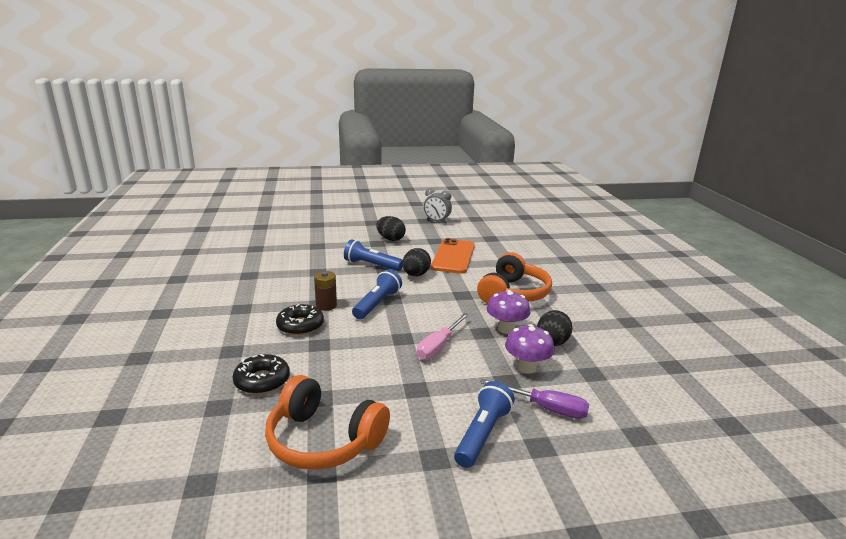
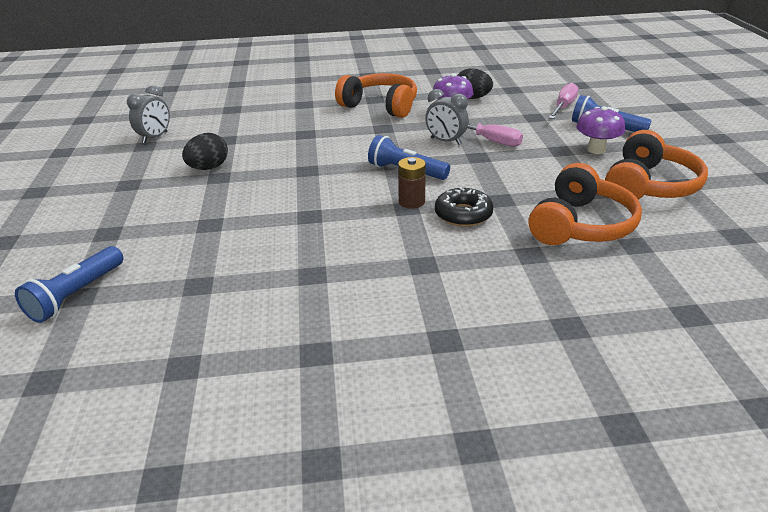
camera: 85 degrees left, 10 degrees up
black donut [232,354,290,394] -> orange headphones [529,163,642,245]
blue flashlight [344,239,403,271] -> blue flashlight moved to [15,246,124,323]
black egg [403,248,431,276] -> none
orange phone [431,238,475,274] -> none
purple screwdriver [480,379,589,419] -> pink screwdriver [549,83,579,119]
purple mushroom [505,324,555,374] -> purple mushroom moved to [576,106,625,154]
none -> grey clock [425,89,469,145]

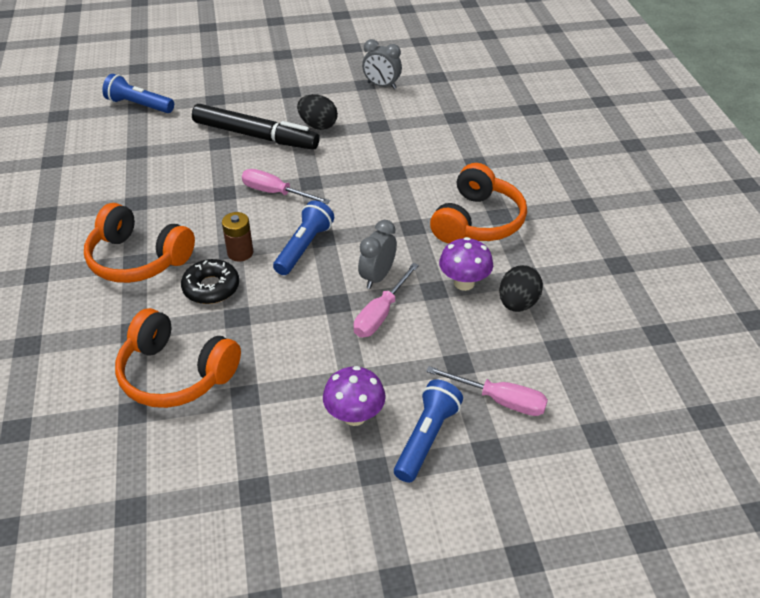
camera: 85 degrees right, 10 degrees up
orange headphones [605,130,708,200] -> orange headphones moved to [84,203,195,283]
none -> black marker [192,104,319,150]
none -> pink screwdriver [242,169,330,204]

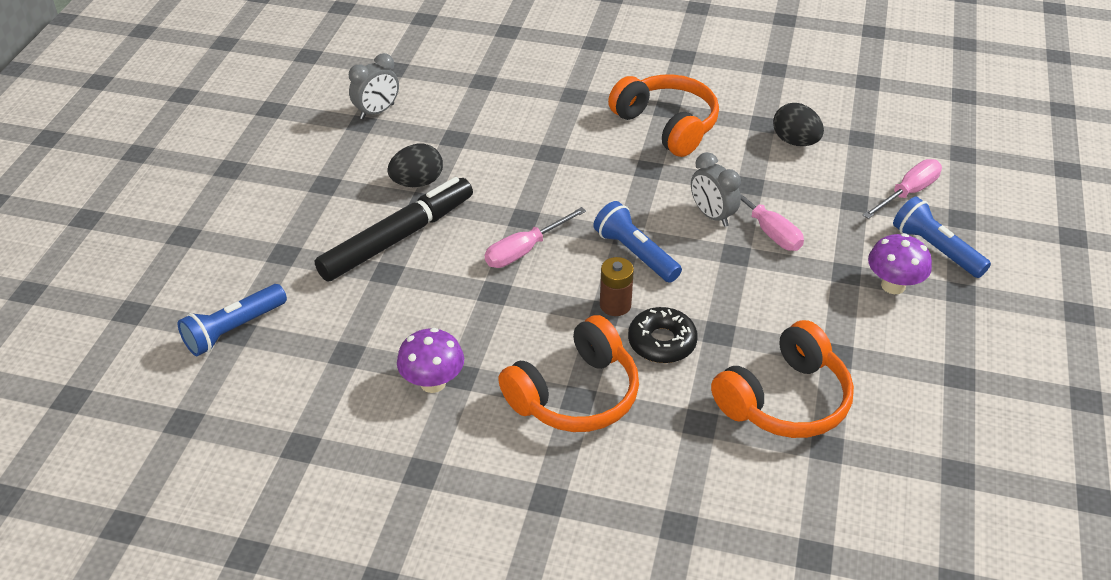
camera: 65 degrees left, 0 degrees up
purple mushroom [439,237,493,291] -> purple mushroom moved to [397,328,464,393]

